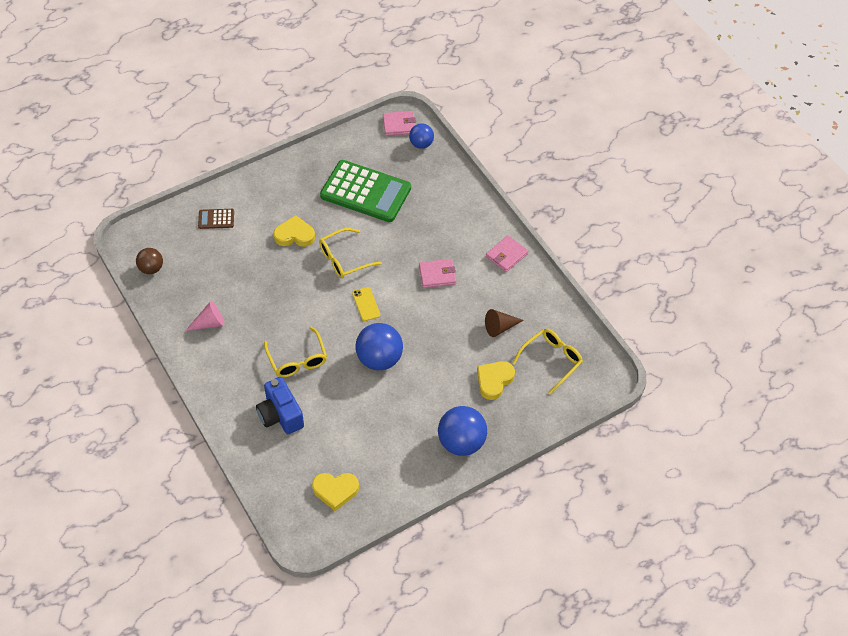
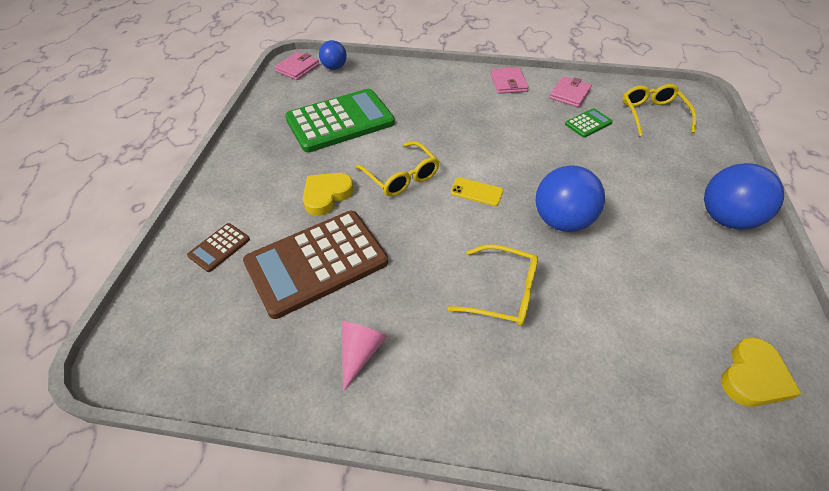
camera: 50 degrees left, 5 degrees down
brown ball [136,248,163,274] -> none
blue camera [256,377,304,434] -> none
yellow glasses [319,228,382,279] -> yellow glasses turned 45 degrees counterclockwise [355,141,439,197]
pink wallet [419,259,456,288] -> pink wallet moved to [549,76,592,107]
yellow heart [477,361,515,400] -> none
brown cone [485,309,524,337] -> green calculator [565,108,613,138]
none -> brown calculator [243,211,388,319]

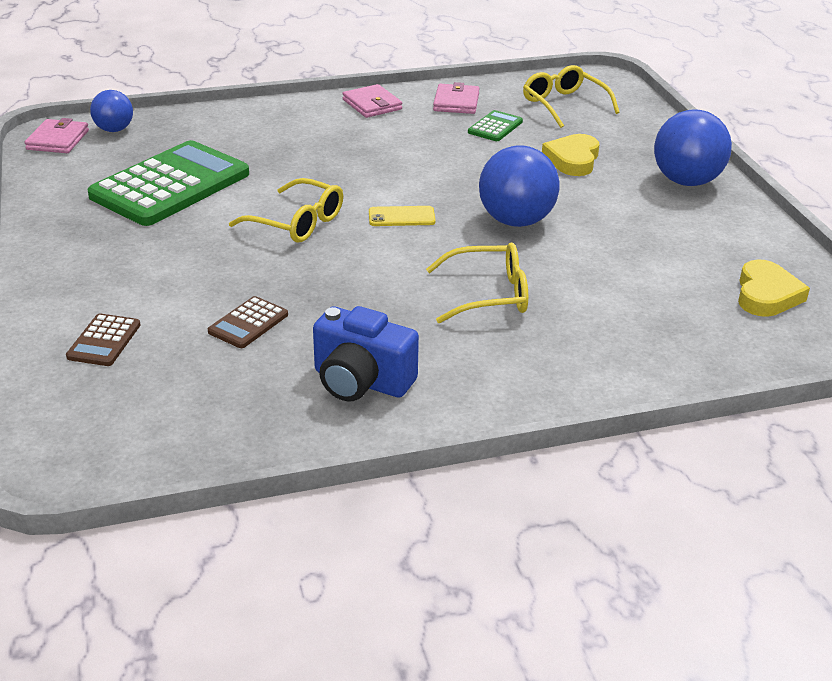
camera: 25 degrees left, 15 degrees down
brown calculator [243,211,388,319] -> brown calculator [208,296,288,348], size x0.43
yellow heart [303,173,354,216] -> yellow heart moved to [542,134,600,176]
pink cone [342,321,387,392] -> blue camera [313,306,419,401]

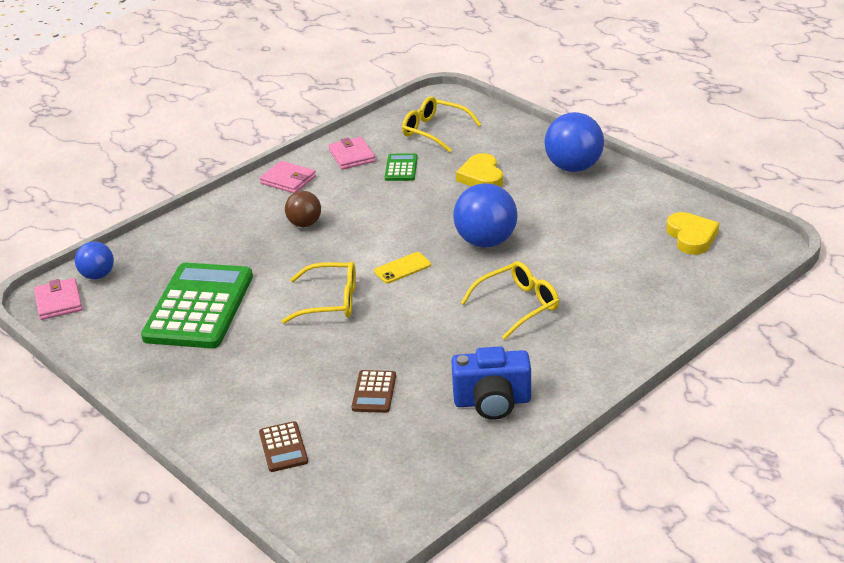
camera: 25 degrees left, 0 degrees up
none -> brown ball [285,191,321,227]

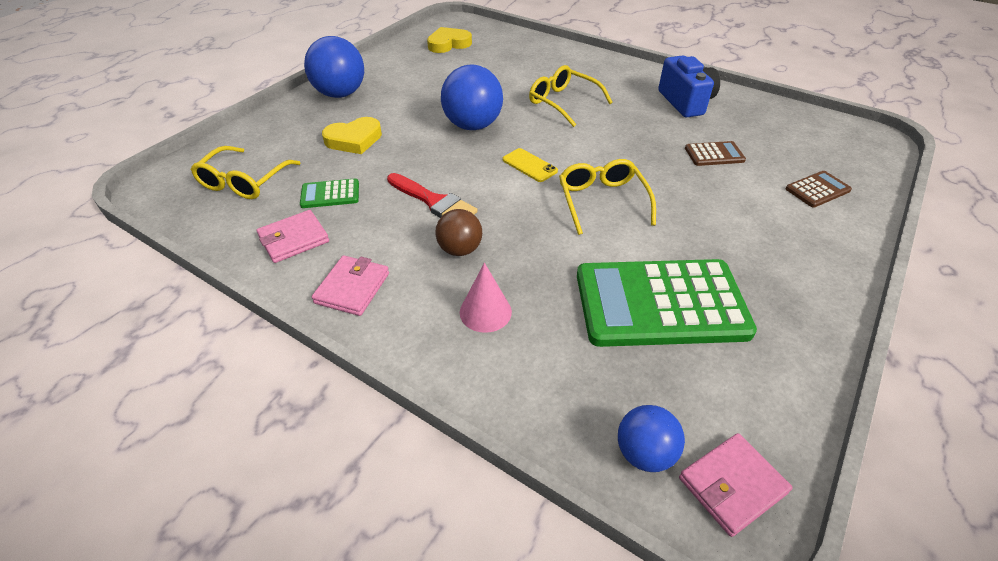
camera: 105 degrees left, 10 degrees up
none -> red brush [387,173,478,218]
none -> pink cone [460,263,512,333]

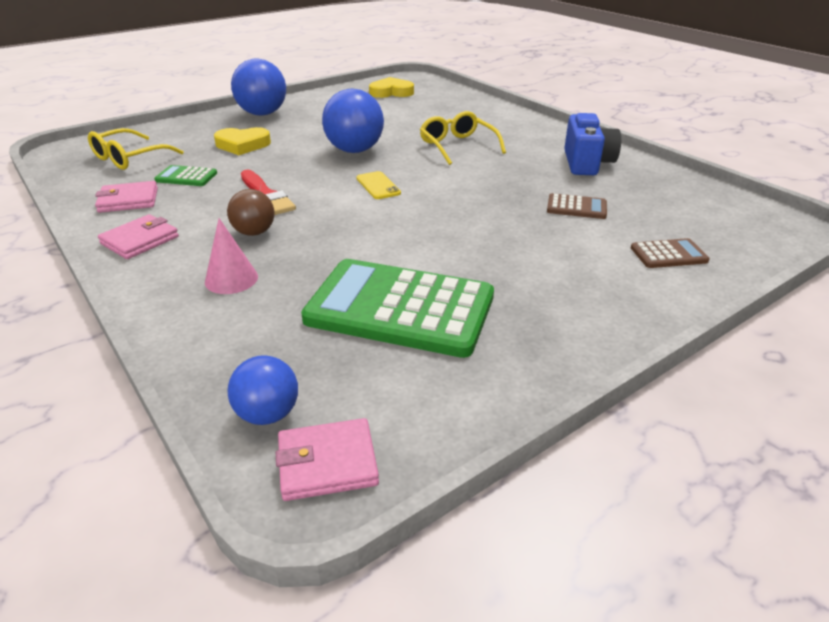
camera: 20 degrees right, 10 degrees down
yellow glasses [559,159,656,235] -> none

